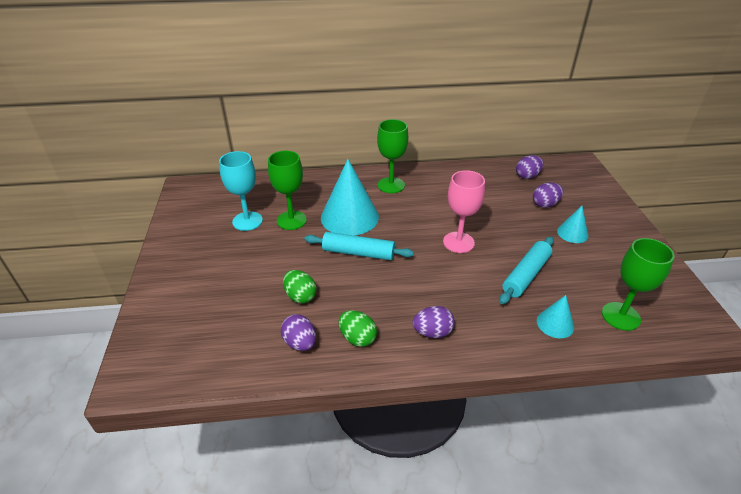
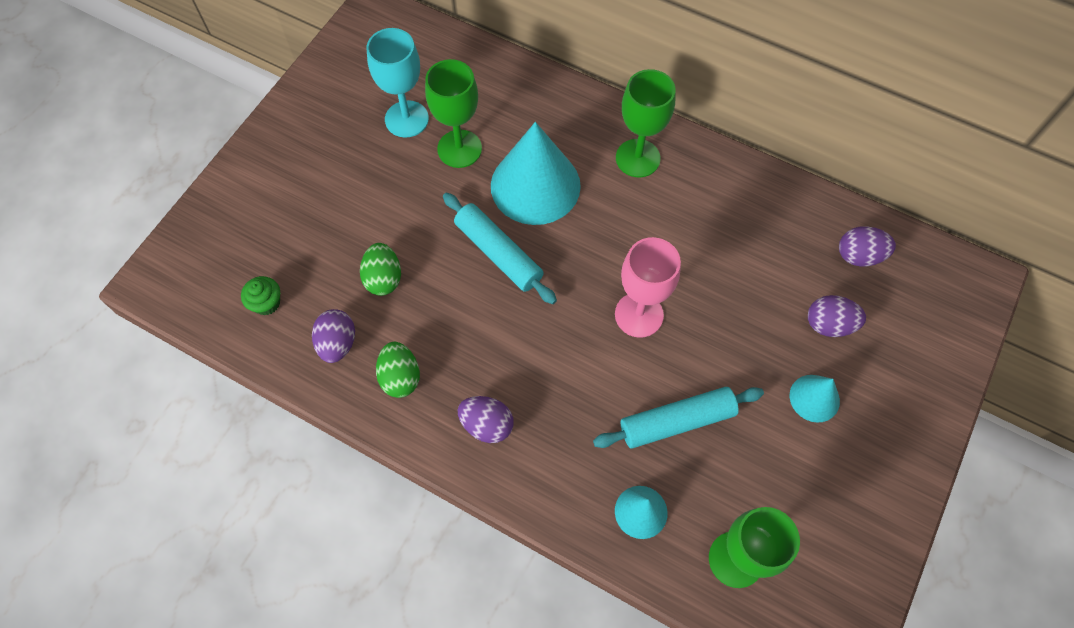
camera: 35 degrees right, 25 degrees up
none -> green cupcake [241,276,280,315]

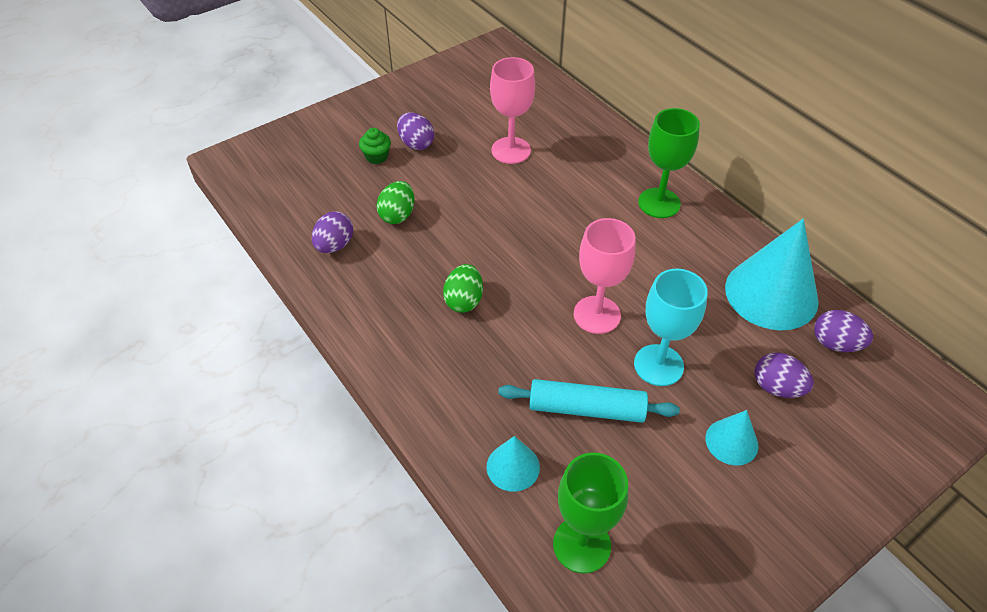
camera: 25 degrees right, 15 degrees down
green cupcake [241,276,280,315] -> green cupcake moved to [359,128,391,164]
turquoise goblet [367,28,429,137] -> turquoise goblet moved to [634,269,708,386]
green egg [376,342,420,398] -> green egg moved to [443,264,483,313]
green goblet [425,59,482,168] -> pink goblet [490,57,535,164]
turquoise rolling pin [443,193,557,304] -> none
purple egg [458,396,514,443] -> purple egg moved to [397,112,434,150]
turquoise cone [491,122,581,225] -> turquoise cone moved to [725,219,819,330]

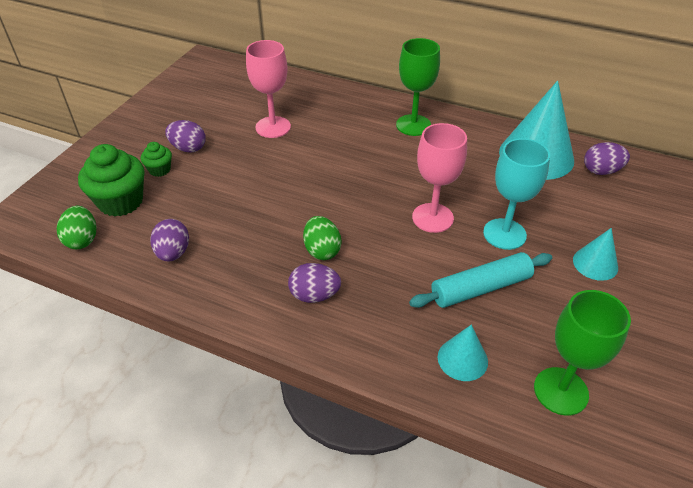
camera: 30 degrees left, 5 degrees down
green egg [376,181,414,224] -> green egg moved to [57,206,96,249]
purple egg [754,352,814,398] -> purple egg moved to [288,263,341,303]
none -> green cupcake [78,144,145,217]

